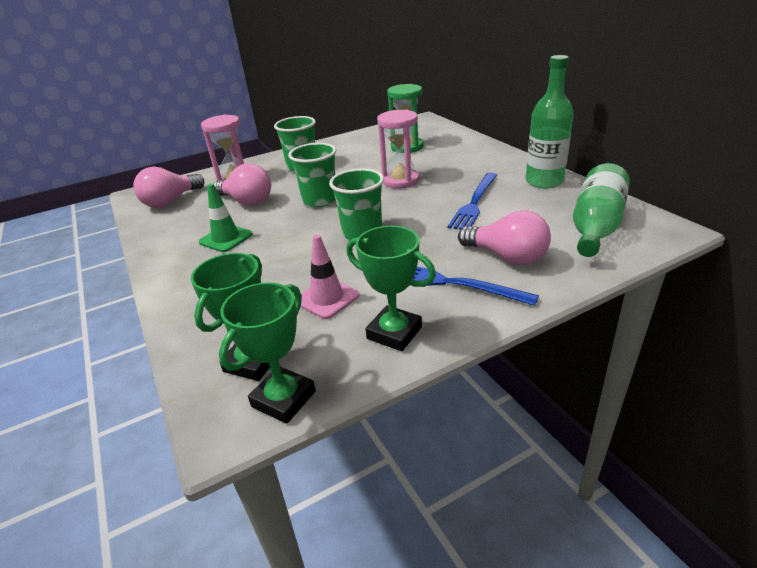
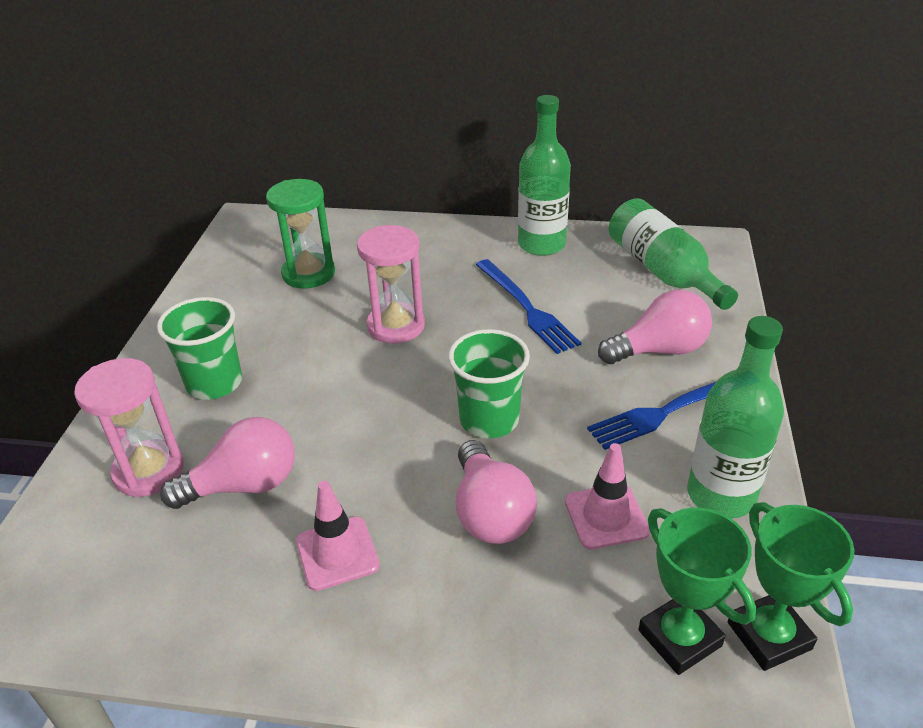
camera: 55 degrees left, 5 degrees up
pink light bulb [133,167,205,208] -> pink light bulb moved to [456,440,537,544]
green traffic cone [199,184,253,252] -> pink traffic cone [296,481,380,591]
green cup [288,143,336,207] -> none
green trophy [346,226,436,351] -> green bottle [687,316,784,518]

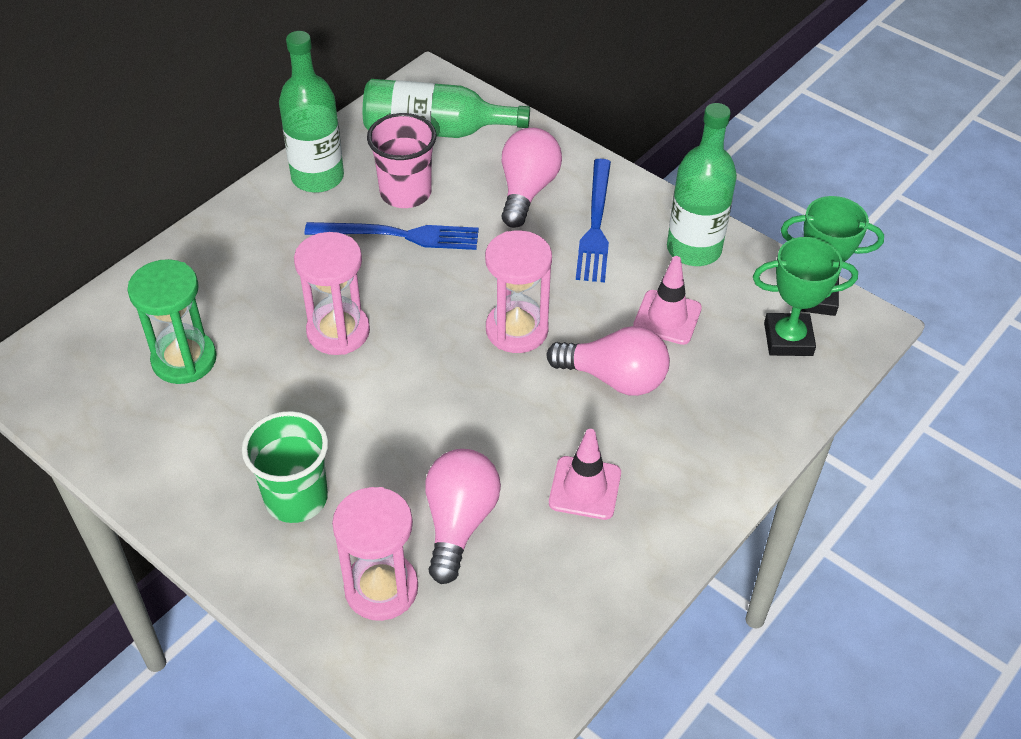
camera: 60 degrees left, 10 degrees up
green cup [448,329,530,438] -> pink hourglass [485,231,552,353]
none -> pink cup [367,113,436,208]

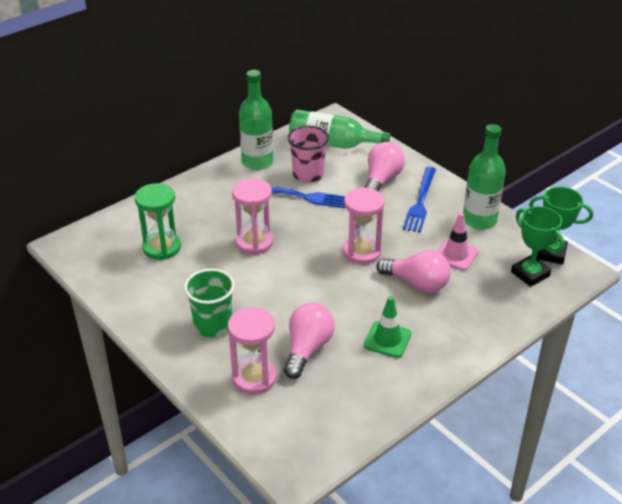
camera: 10 degrees right, 10 degrees down
pink traffic cone [549,429,621,520] -> green traffic cone [364,296,412,358]
green trophy [753,237,858,356] -> green trophy turned 45 degrees clockwise [511,206,565,287]

